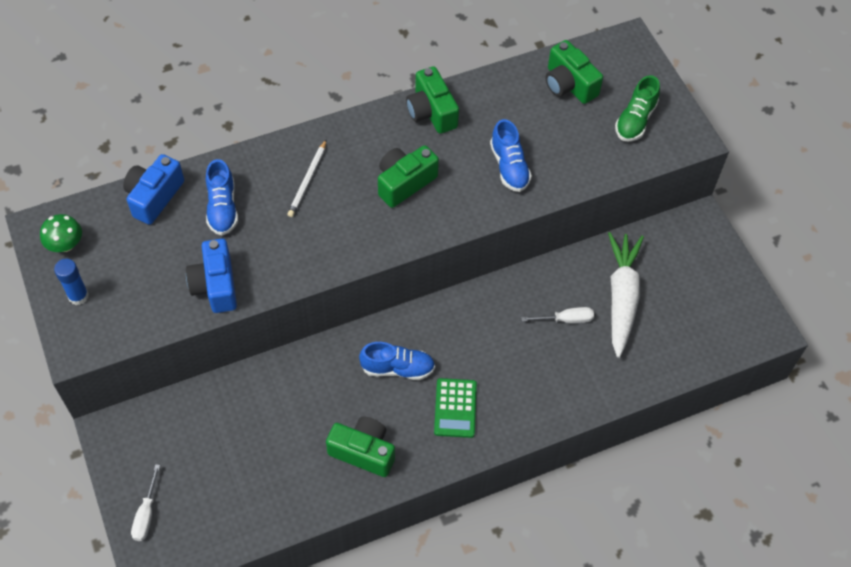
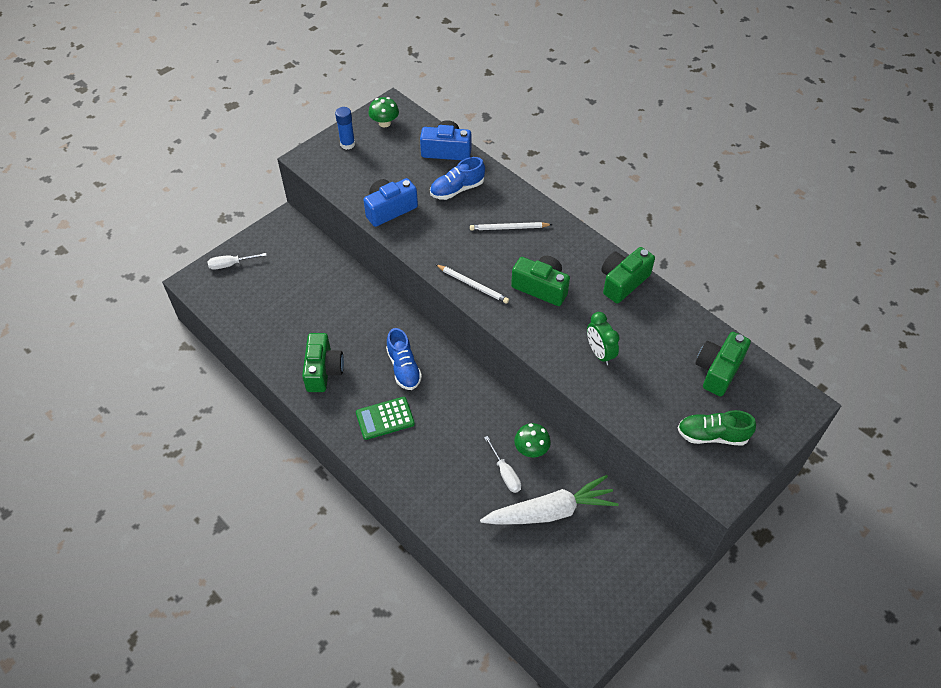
camera: 70 degrees right, 5 degrees down
blue shoe [490,119,532,192] -> green clock [587,312,620,365]
none -> white pencil [435,264,509,304]
none -> green mushroom [514,423,551,457]

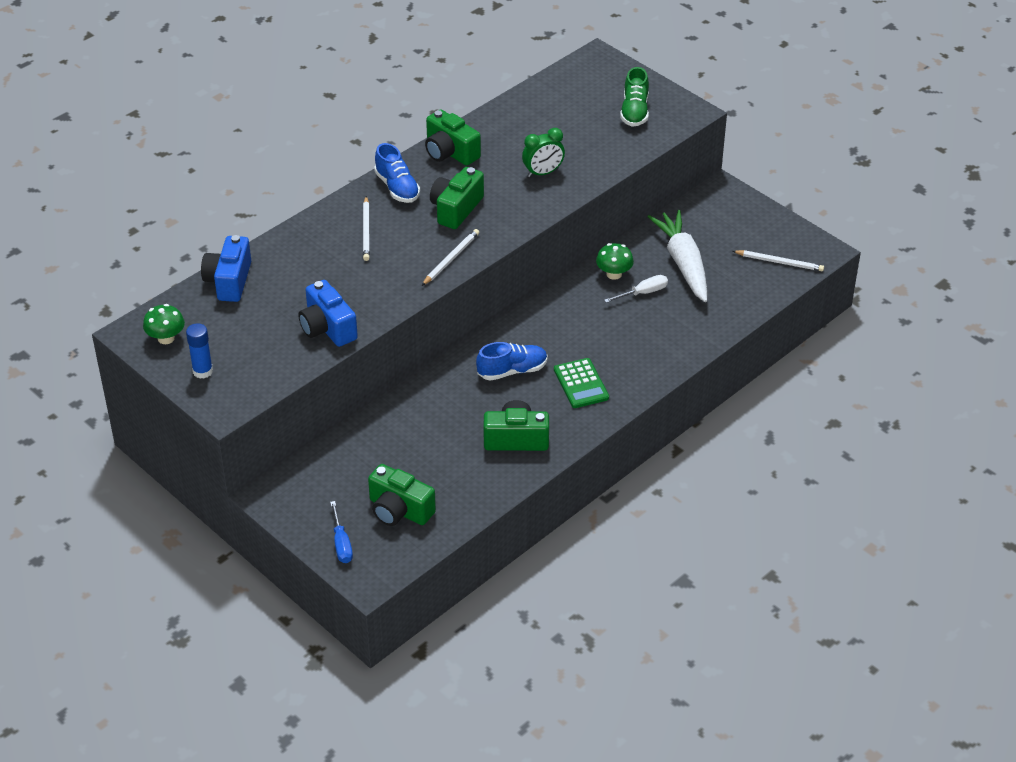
camera: 90 degrees left, 10 degrees down
white screwdriver [208,253,267,270] -> blue screwdriver [330,501,353,563]
blue shoe [430,157,485,200] -> blue shoe moved to [374,143,420,203]
green camera [696,332,751,397] -> green camera moved to [368,464,436,526]
none -> white pencil [733,250,824,271]

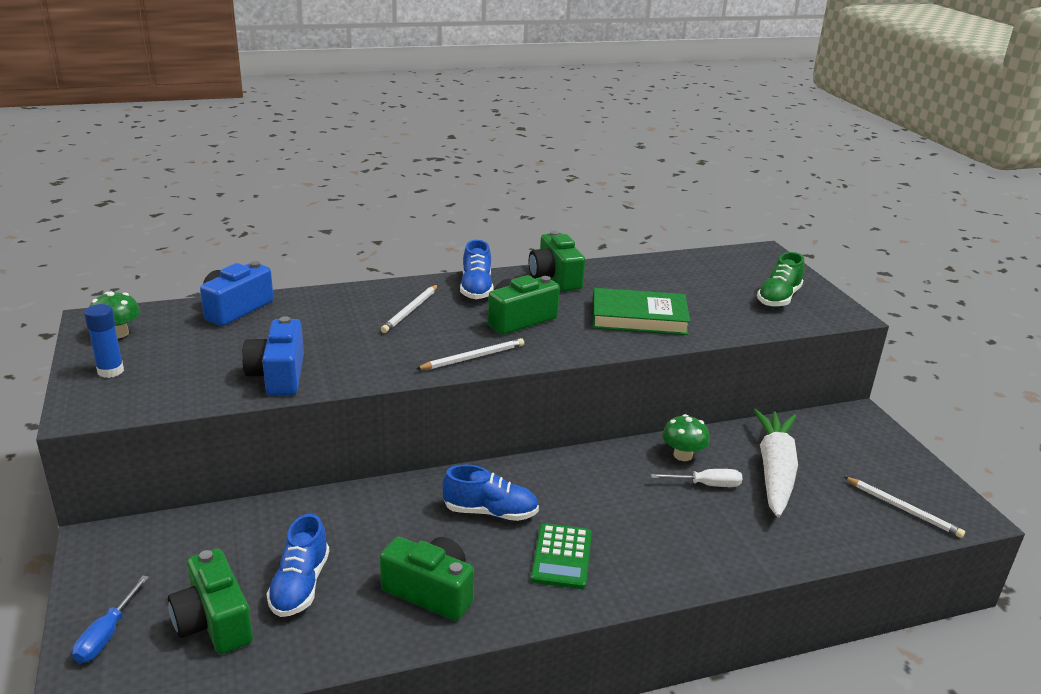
camera: 25 degrees right, 15 degrees down
green clock [522,128,565,177] -> green book [593,288,690,335]
none -> blue shoe [267,514,329,617]

